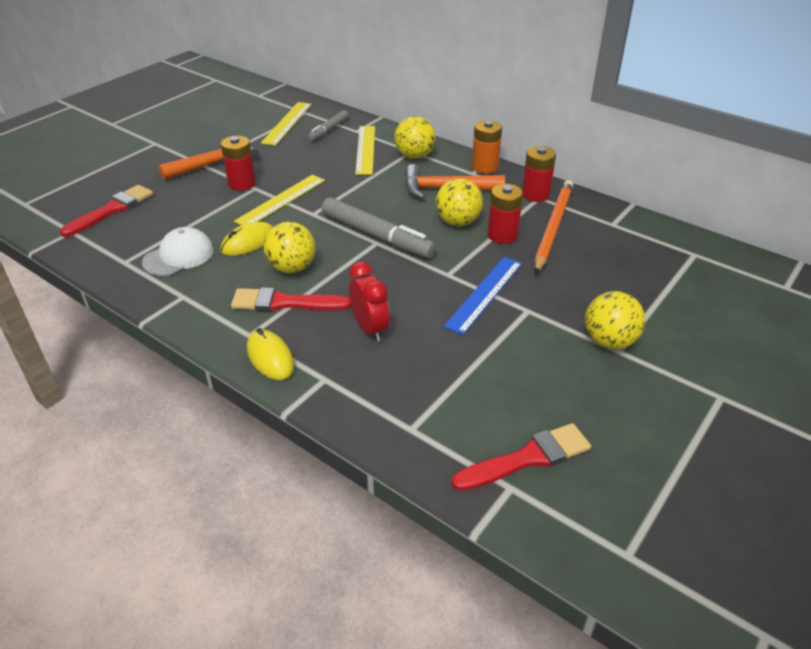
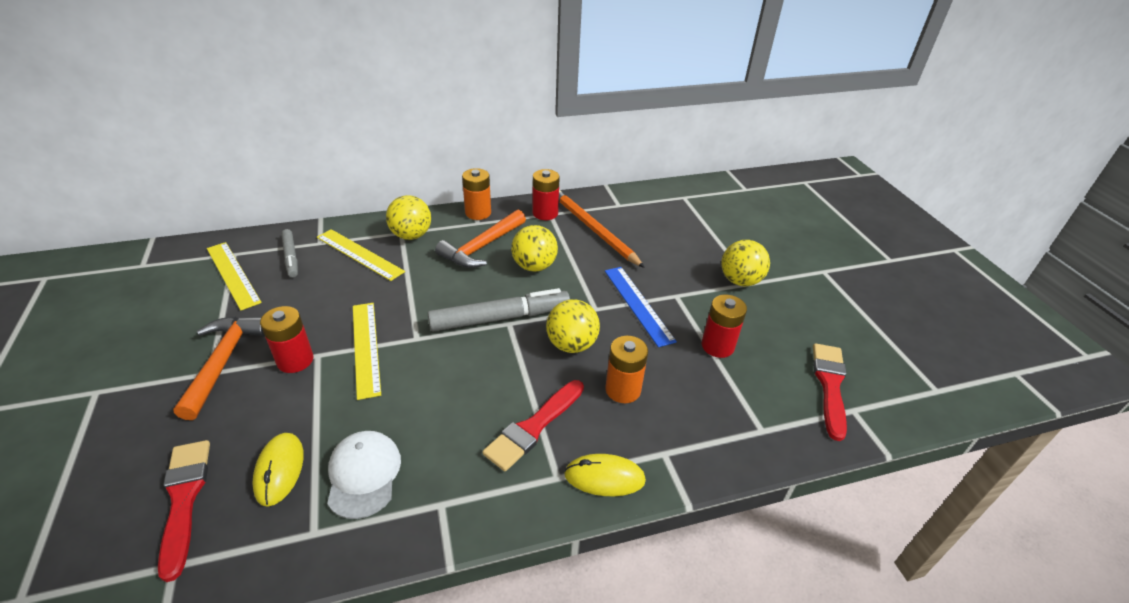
camera: 55 degrees left, 0 degrees up
yellow mouse [221,221,273,256] -> yellow mouse moved to [252,433,304,507]
yellow ball [264,222,316,273] -> yellow ball moved to [546,299,600,353]
red clock [349,261,390,342] -> orange battery [605,336,648,403]
red battery [488,184,523,244] -> red battery moved to [702,295,747,358]

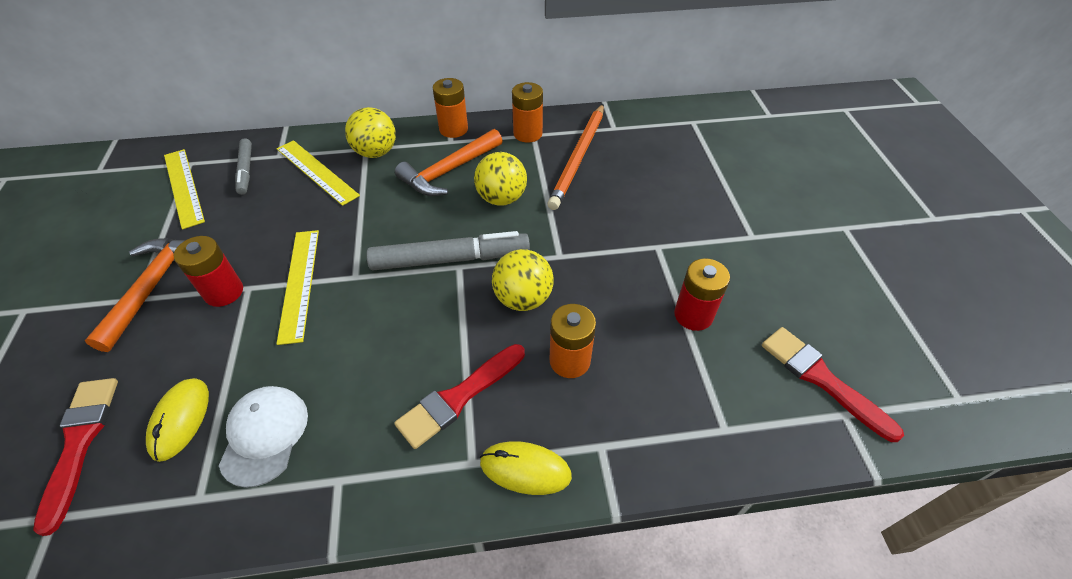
camera: 10 degrees right, 10 degrees up
red battery [533,169,560,220] -> orange battery [512,82,543,143]
orange pencil [559,190,645,268] -> orange pencil turned 135 degrees counterclockwise [547,104,604,210]
blue ruler [605,267,677,347] -> none
yellow ball [721,240,770,287] -> none
red brush [813,343,847,441] -> red brush turned 60 degrees counterclockwise [762,327,904,442]

